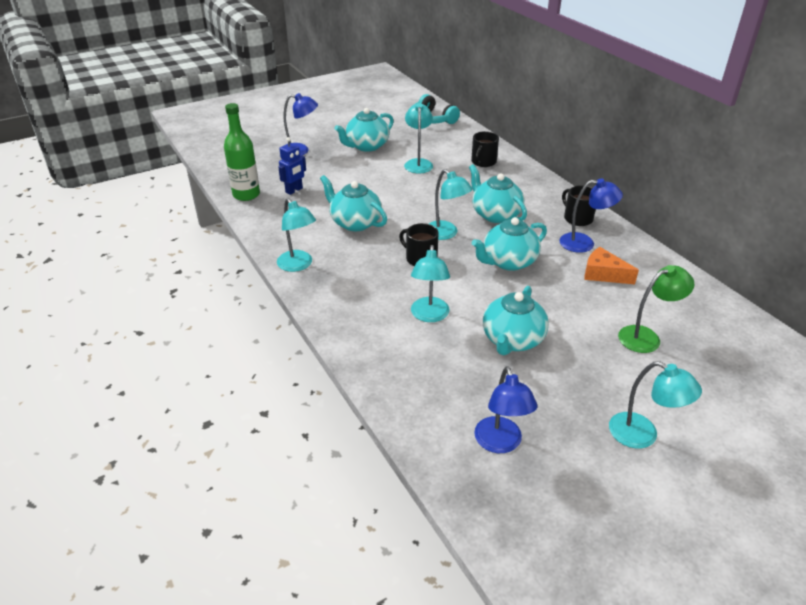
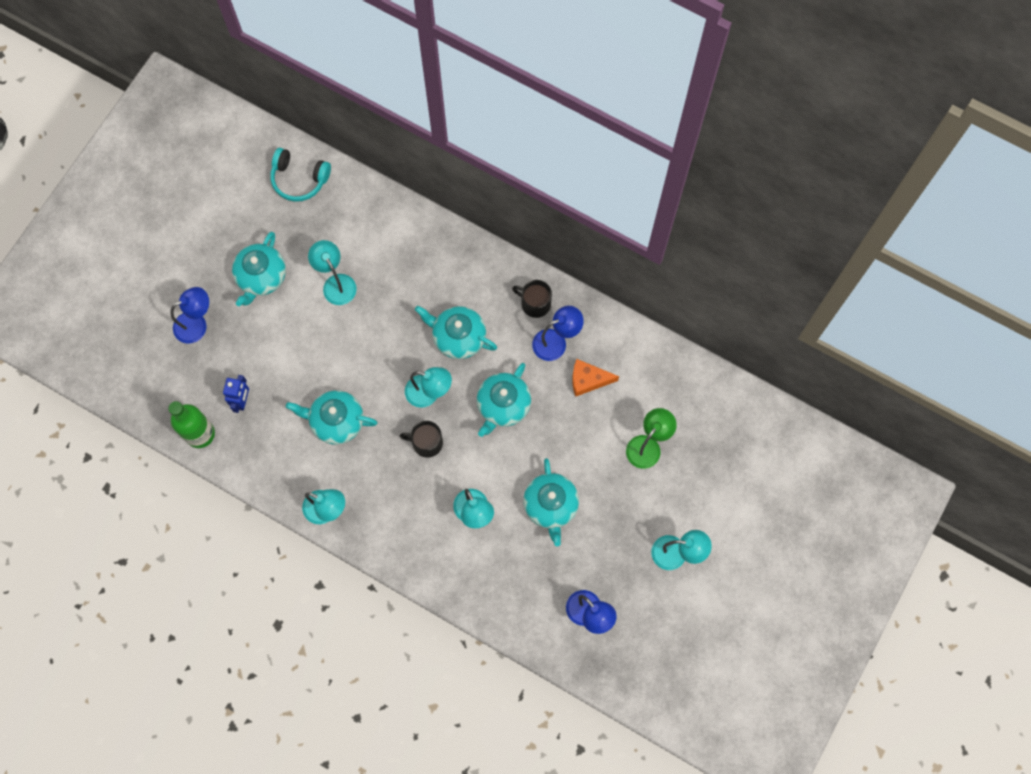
camera: 30 degrees left, 35 degrees up
black mug [471,131,499,167] -> none

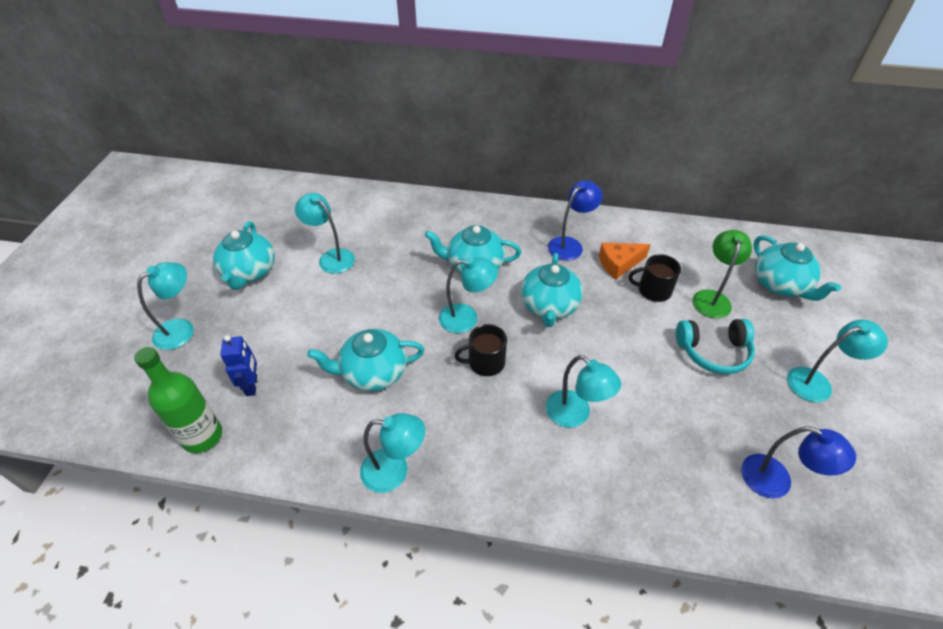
camera: 20 degrees left, 25 degrees down
blue lamp [170,287,209,344] -> turquoise lamp [137,262,194,350]
turquoise headphones [270,148,331,202] -> turquoise headphones moved to [676,319,755,374]
black mug [512,280,552,318] -> black mug moved to [629,254,681,302]
turquoise teapot [523,458,579,546] -> turquoise teapot moved to [753,235,841,301]

